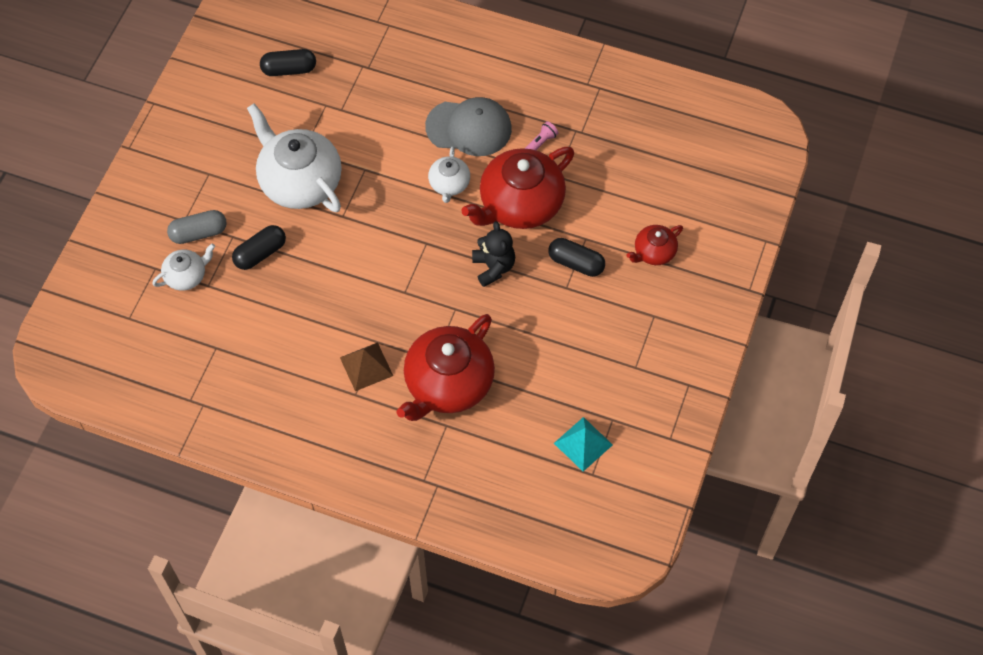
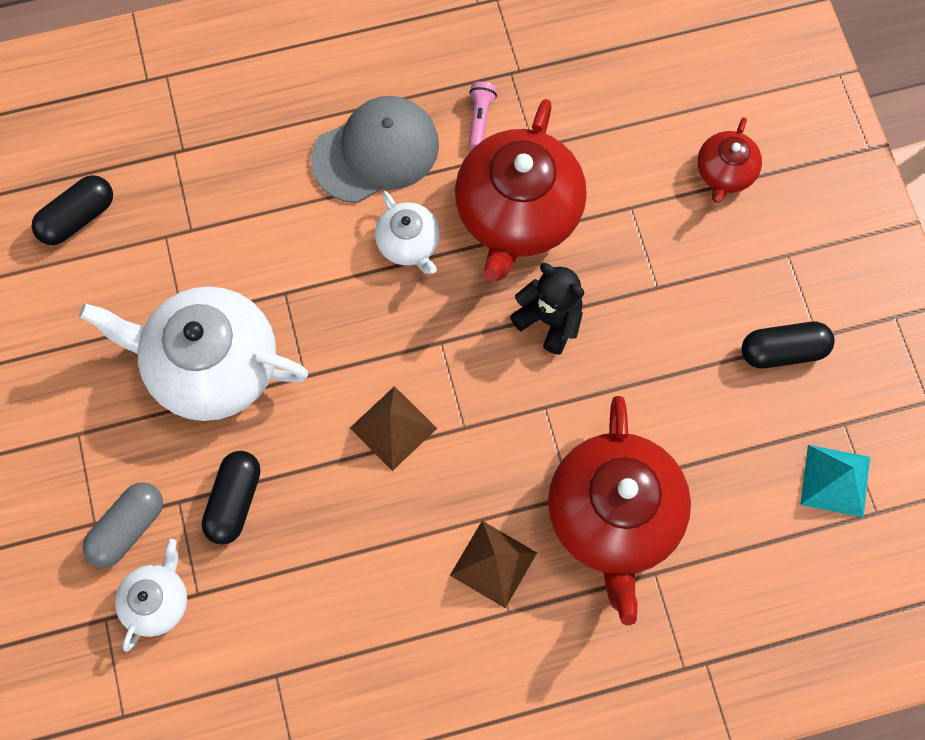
camera: 35 degrees left, 10 degrees up
black capsule [548,238,605,277] -> black capsule moved to [742,322,835,369]
none -> brown pyramid [350,386,437,471]

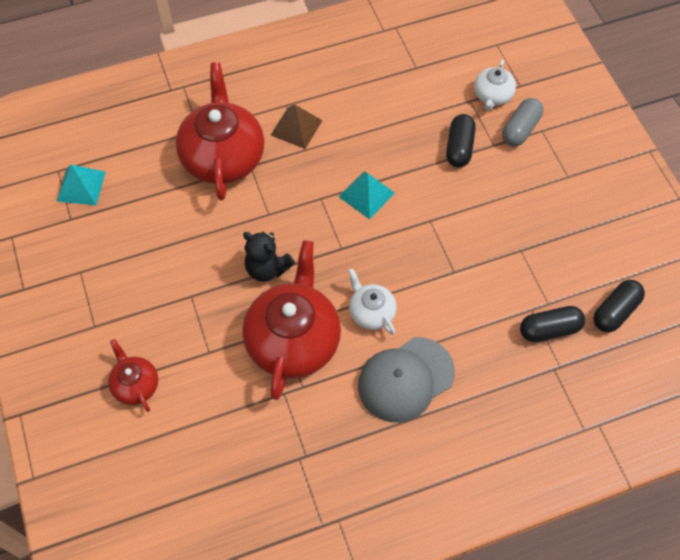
camera: 175 degrees right, 10 degrees down
white teapot [79,286,308,421] -> none
brown pyramid [350,386,437,471] -> turquoise pyramid [339,171,395,219]
pink flashlight [468,82,497,149] -> none
red teapot [697,117,762,203] -> red teapot turned 45 degrees counterclockwise [108,339,158,412]
black capsule [742,322,835,369] -> black capsule moved to [520,306,585,342]

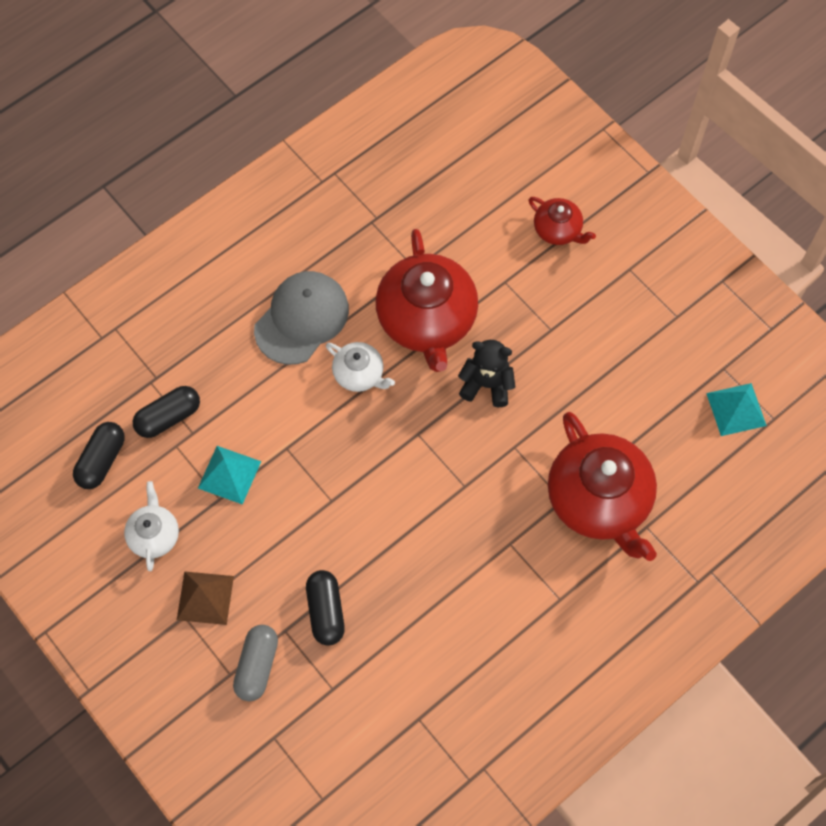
camera: 160 degrees right, 5 degrees up
brown pyramid [271,105,323,149] -> brown pyramid moved to [177,571,234,625]
turquoise pyramid [339,171,395,219] -> turquoise pyramid moved to [198,446,261,505]
white teapot [474,59,516,111] -> white teapot moved to [124,481,179,571]

